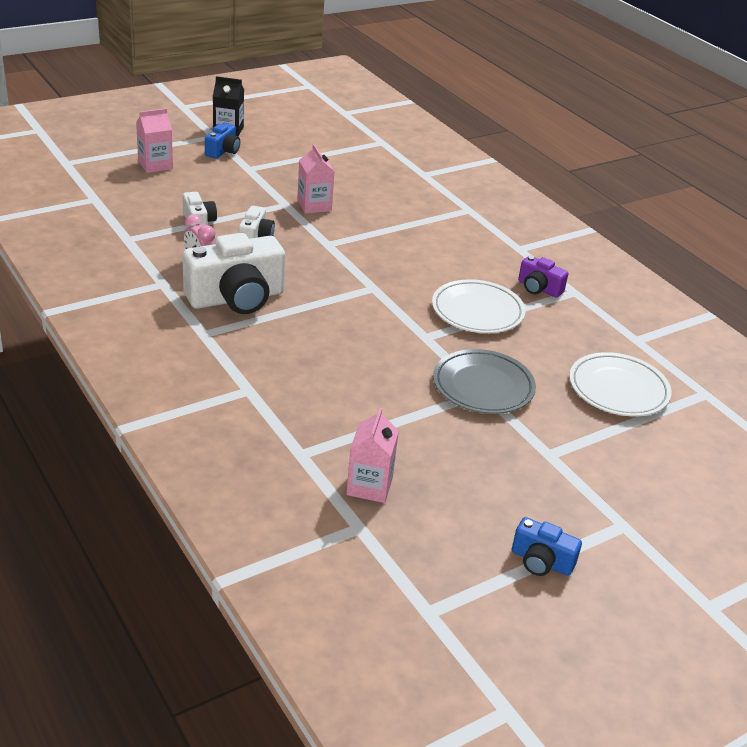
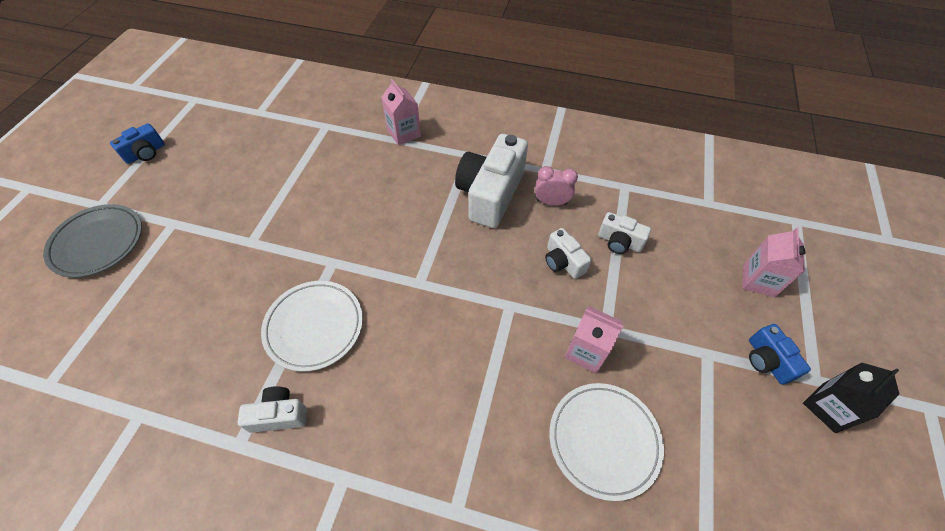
camera: 140 degrees right, 20 degrees up
pink carton [346,408,399,503] -> pink carton moved to [381,79,421,145]
grey plate [433,349,536,414] -> grey plate moved to [43,204,142,278]
blue camera [512,517,582,576] -> blue camera turned 150 degrees clockwise [110,123,165,164]
purple camera [518,256,568,298] -> white camera [237,386,307,433]
white plate [569,352,672,416] -> white plate moved to [549,383,664,501]

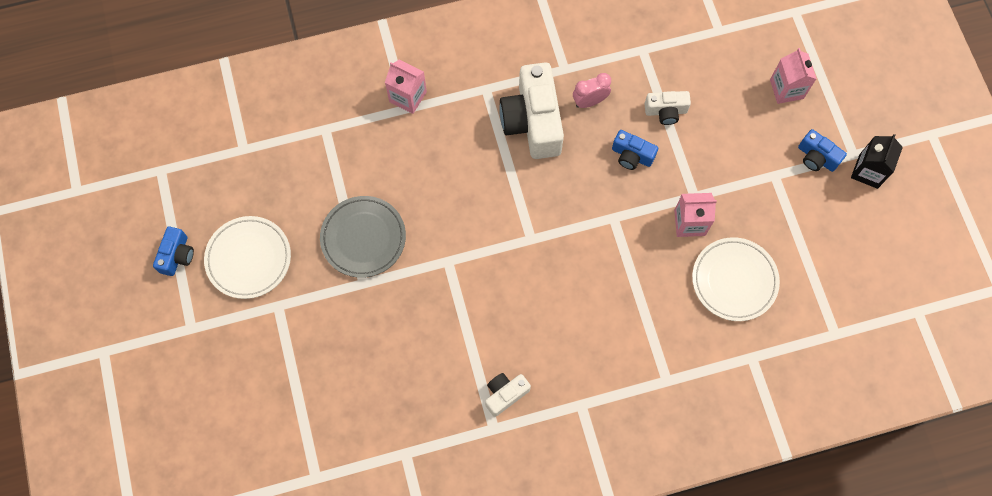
camera: 30 degrees left, 15 degrees up
grey plate [43,204,142,278] -> grey plate moved to [320,196,406,278]
white plate [261,281,363,372] -> white plate moved to [204,216,291,299]
white camera [545,228,592,279] -> blue camera [612,130,658,170]

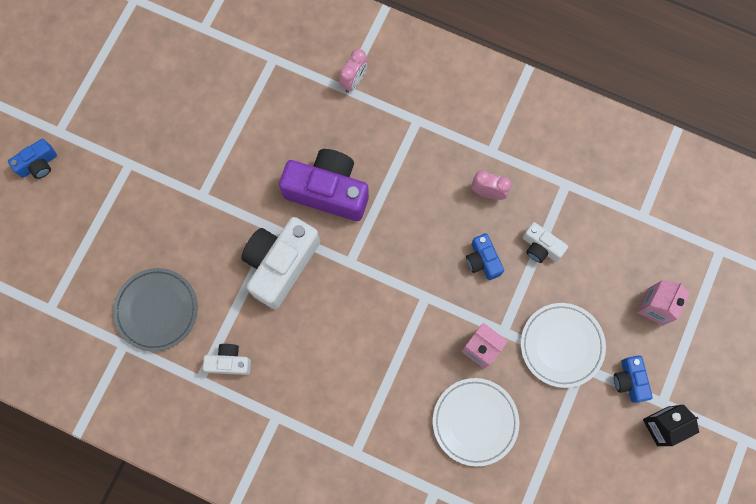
camera: 40 degrees right, 5 degrees up
blue camera [153,227,194,276] -> blue camera moved to [8,139,57,179]
white plate [204,216,291,299] -> white plate moved to [521,303,606,388]
grey plate [320,196,406,278] -> grey plate moved to [113,268,198,352]
pink carton [385,60,427,114] -> pink clock [339,49,368,93]
white camera [499,62,564,159] -> white camera moved to [241,217,320,309]
none -> purple camera [279,149,369,221]

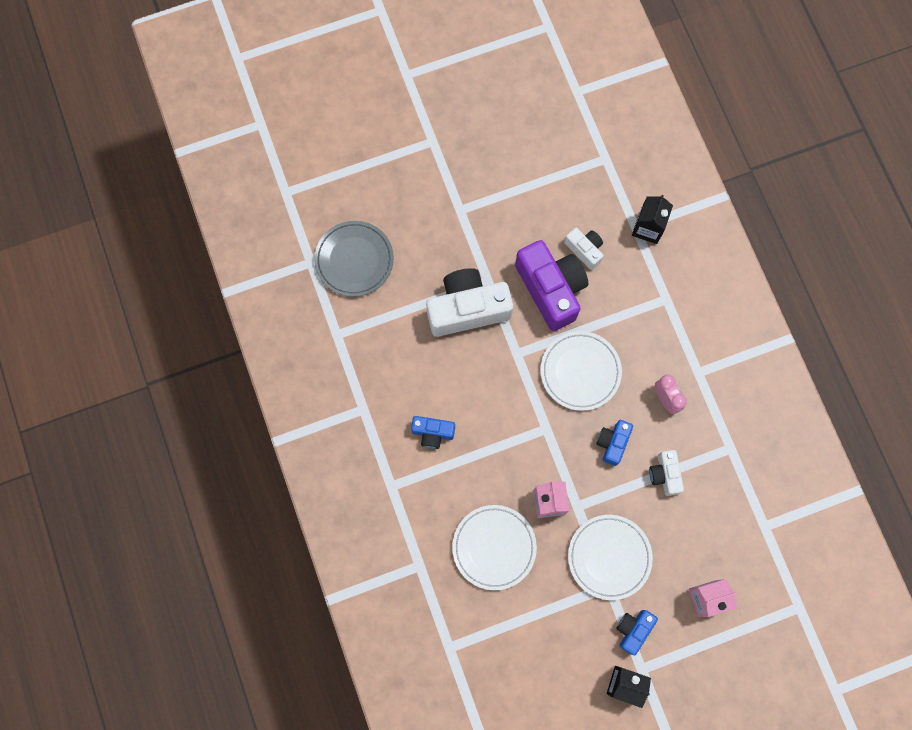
camera: 45 degrees right, 0 degrees up
blue camera [8,139,57,179] -> blue camera moved to [411,416,455,449]
white camera [203,344,251,375] -> white camera moved to [564,228,603,270]
pink clock [339,49,368,93] -> black carton [632,195,673,244]
none -> white plate [541,331,622,411]

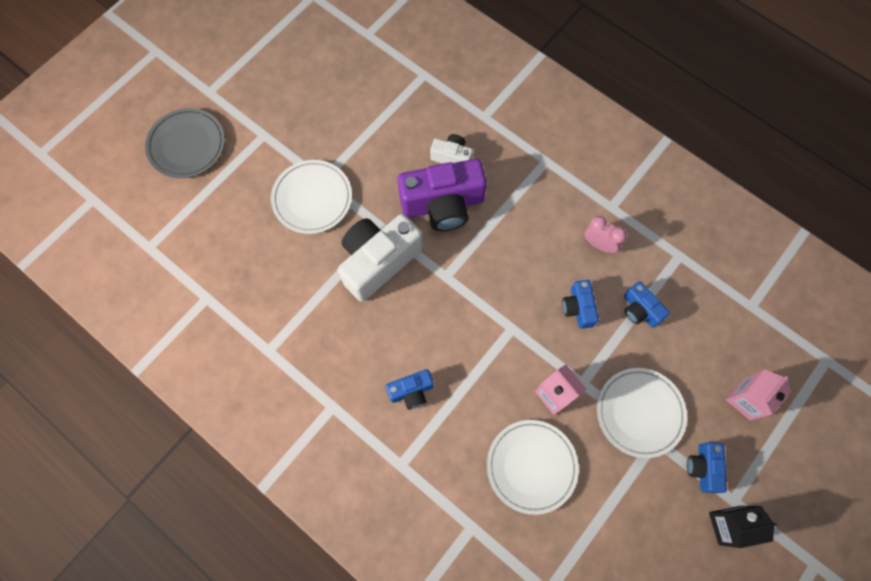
camera: 30 degrees left, 5 degrees down
grey plate [314,221,394,297] -> grey plate moved to [145,108,225,178]
purple camera [515,240,588,331] -> purple camera turned 135 degrees clockwise [397,159,487,231]
white plate [541,331,622,411] -> white plate moved to [271,160,352,234]
black carton [632,195,673,244] -> none
white camera [649,450,684,496] -> blue camera [624,281,670,328]

